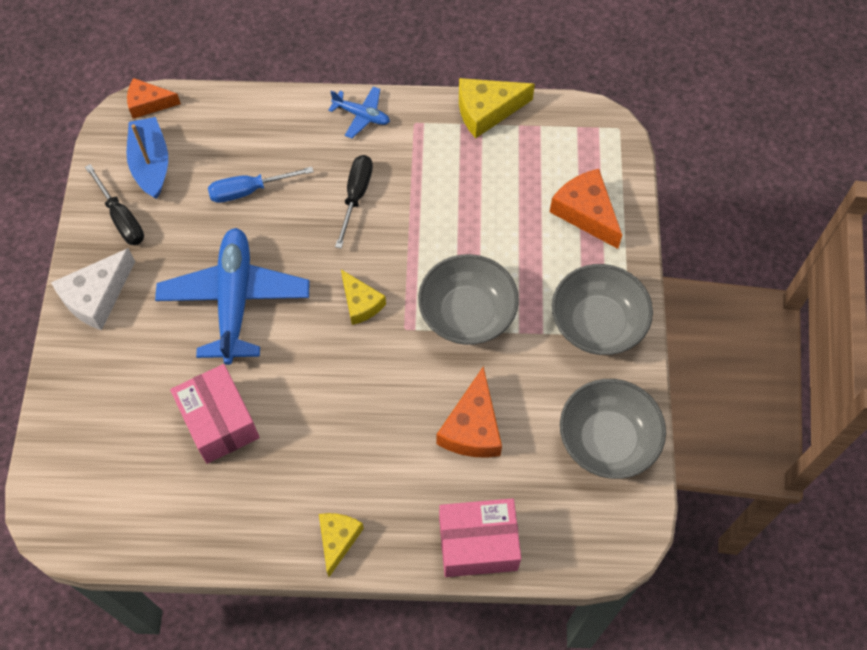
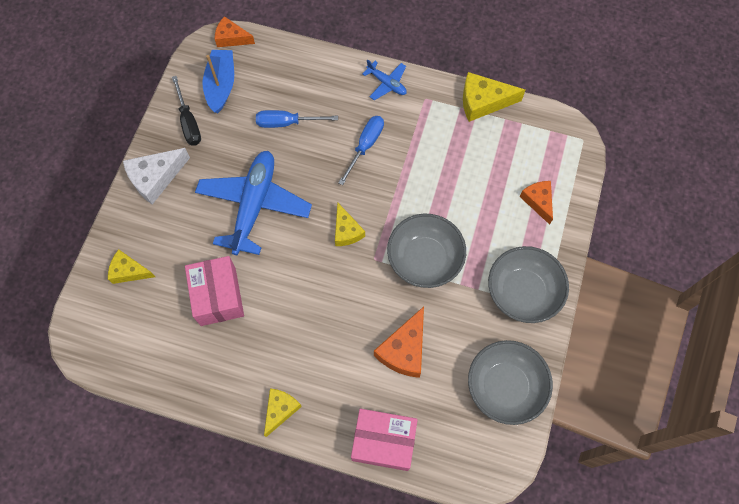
camera: 15 degrees right, 5 degrees up
black screwdriver [335,155,373,249] -> blue screwdriver [338,116,384,185]
orange cheese [550,169,622,249] -> orange cheese [520,181,553,225], size x0.66
none -> yellow cheese [108,249,155,284]

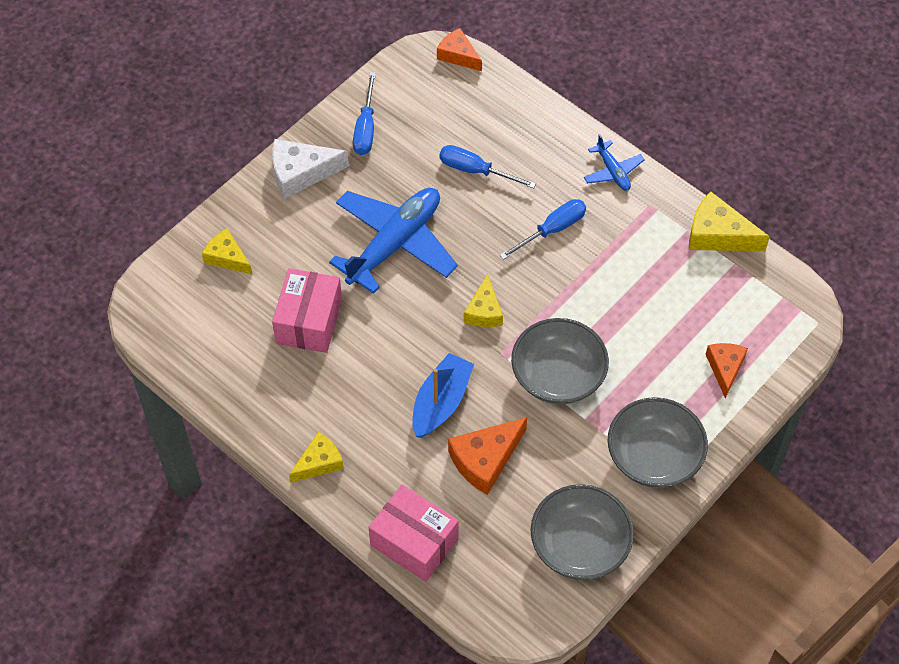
camera: 25 degrees right, 10 degrees down
black screwdriver [172,76,201,146] -> blue screwdriver [353,72,376,155]
blue boat [203,50,234,113] -> blue boat moved to [412,353,474,438]

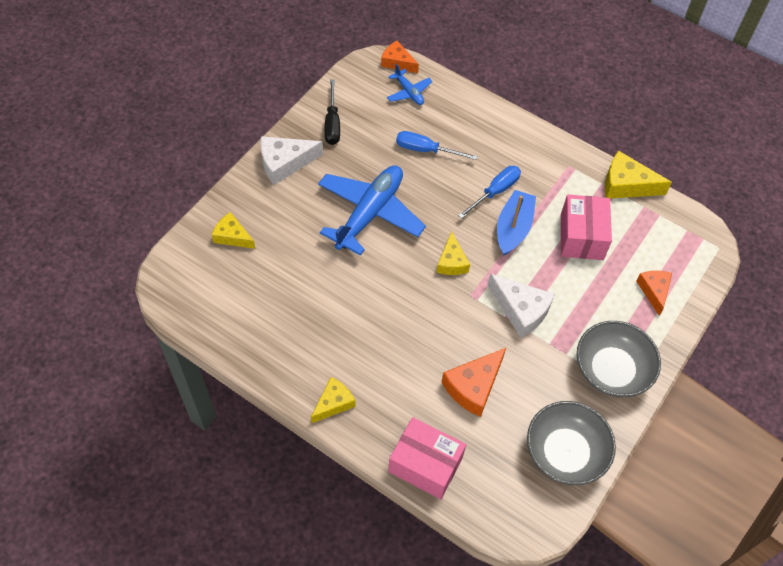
camera: 10 degrees left, 0 degrees up
pink box [272,268,342,353] -> pink box moved to [561,194,612,260]
blue screwdriver [353,72,376,155] -> black screwdriver [324,79,340,145]
blue boat [412,353,474,438] -> blue boat moved to [497,190,536,255]
grey bowl [511,318,609,405] -> white cheese [488,274,555,338]
blue plane [584,134,644,191] -> blue plane moved to [387,64,433,105]

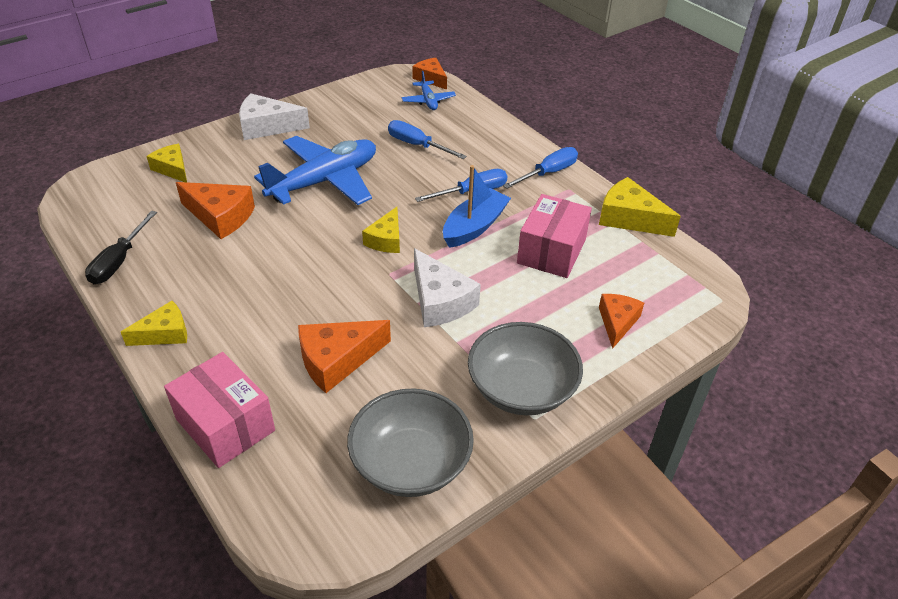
camera: 20 degrees right, 15 degrees down
black screwdriver [324,79,340,145] -> black screwdriver moved to [85,211,157,284]
none -> orange cheese [176,182,255,239]
none -> blue screwdriver [503,147,578,189]

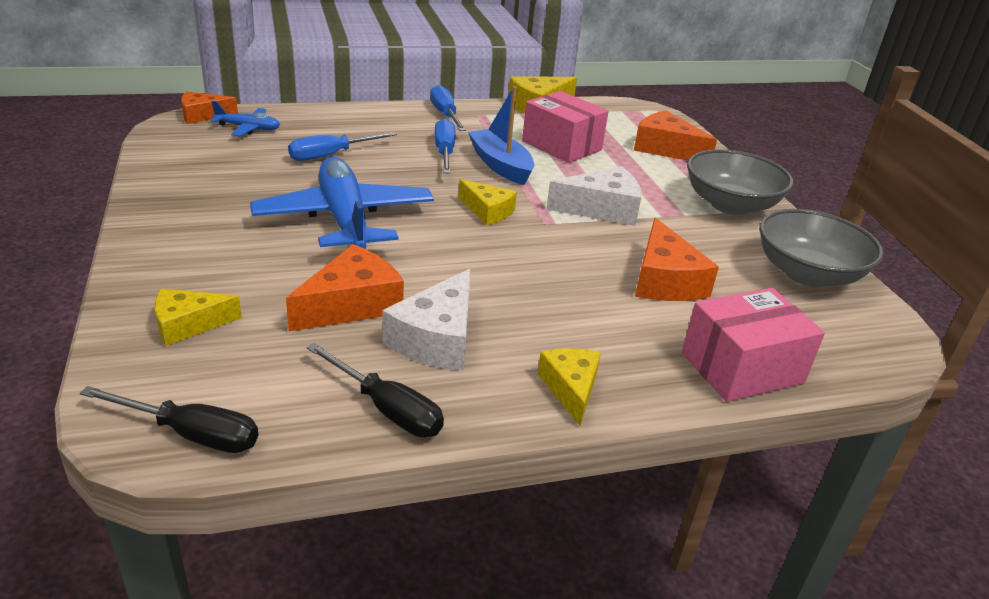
camera: 70 degrees left, 10 degrees down
white cheese [239,93,310,140] -> white cheese moved to [382,269,471,371]
orange cheese [599,294,644,349] -> orange cheese [634,110,717,161], size x1.51
none -> black screwdriver [80,386,258,453]

